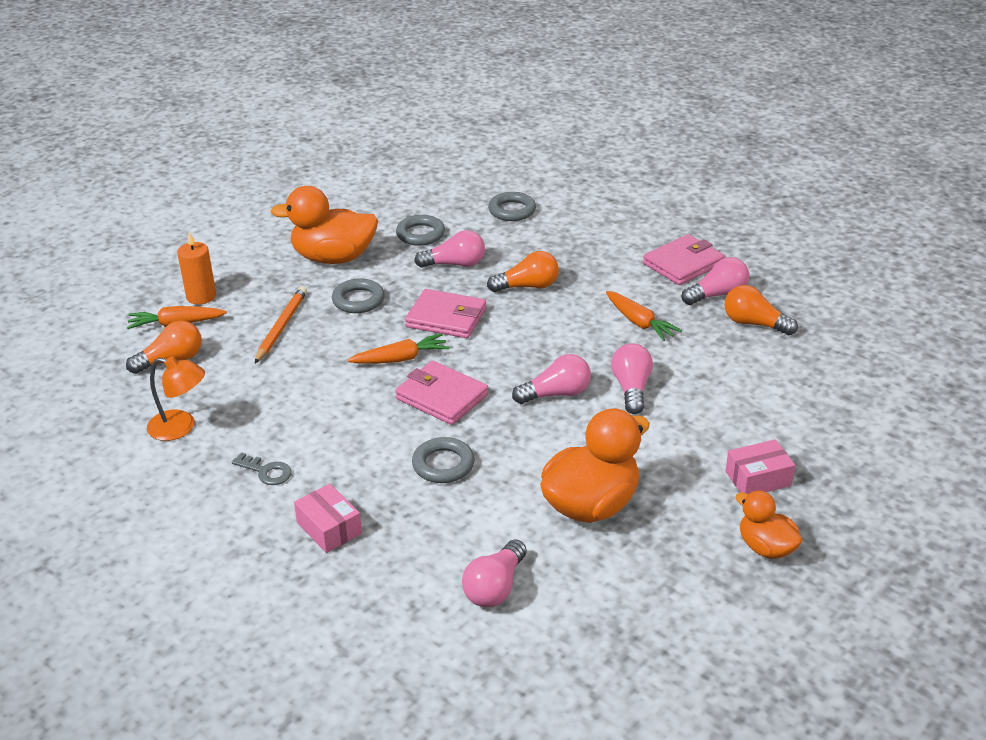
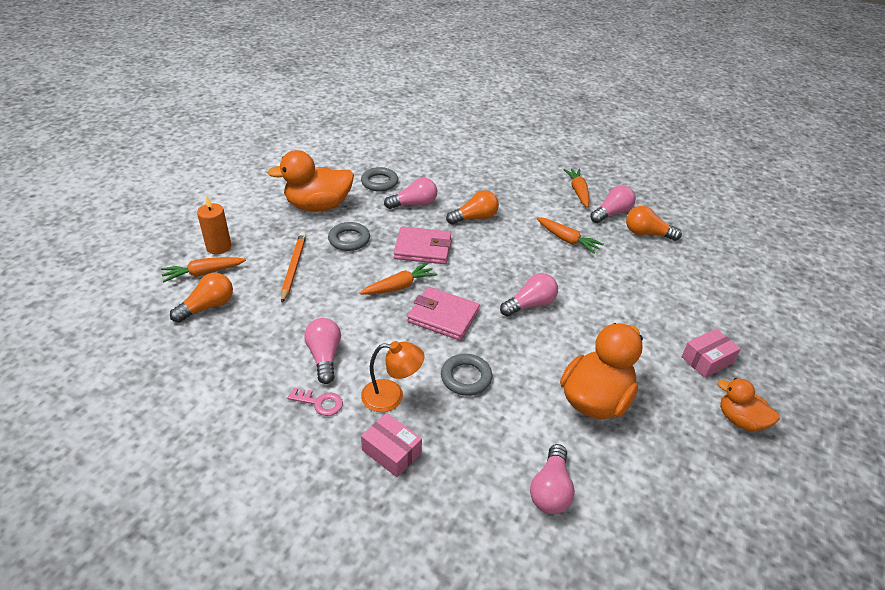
camera: 15 degrees left, 5 degrees up
orange lamp [147,356,205,441] -> orange lamp moved to [361,341,424,412]
grey key [232,452,292,485] -> pink key [287,388,343,416]
grey ring [488,192,536,221] -> none
pink light bulb [611,343,653,414] -> pink light bulb moved to [304,318,341,384]
pink wallet [643,234,725,285] -> orange carrot [563,169,589,207]

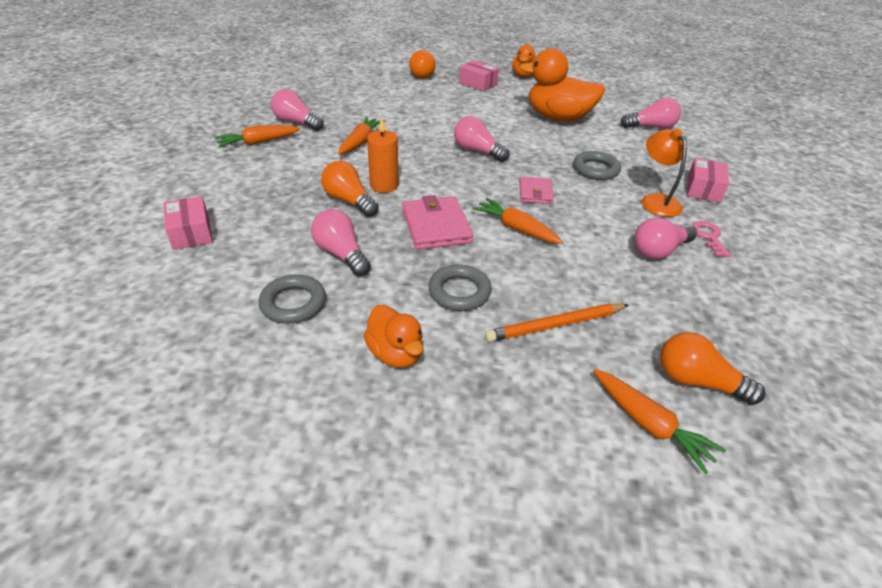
camera: 110 degrees left, 0 degrees up
orange candle [197,196,231,254] -> orange candle moved to [367,117,399,193]
orange duck [267,150,354,212] -> orange duck [364,305,423,368], size x0.57
pink wallet [407,287,480,341] -> pink wallet [519,177,554,204], size x0.61
orange light bulb [626,206,682,241] -> orange light bulb moved to [409,50,436,79]
none -> pink box [163,196,213,250]

